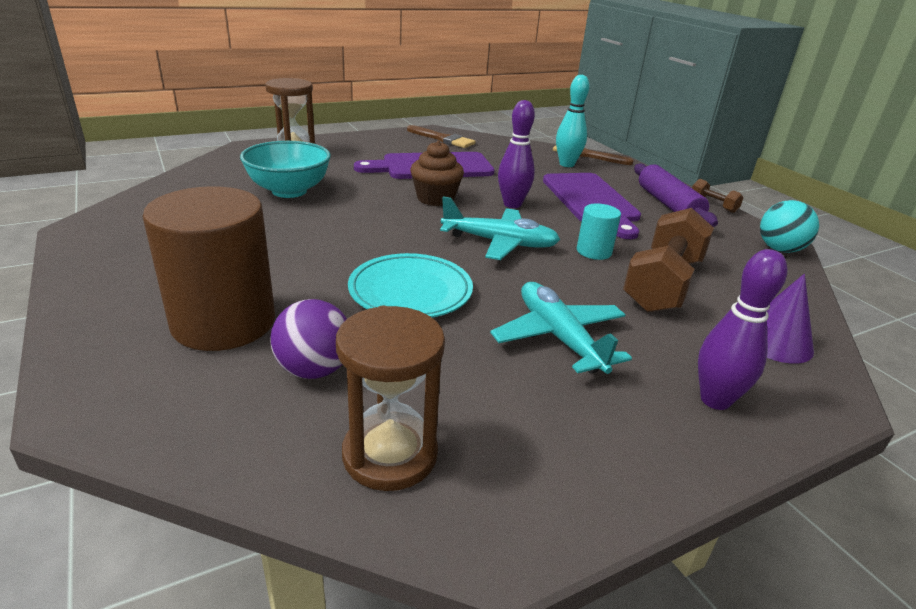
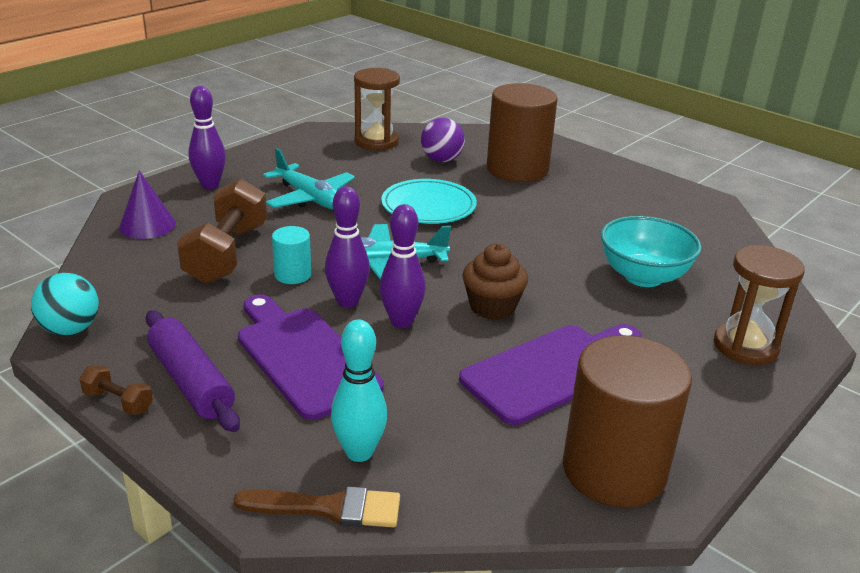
camera: 160 degrees right, 0 degrees up
brown brush [407,125,475,148] -> brown cylinder [563,335,692,507]
none -> purple bowling pin [325,186,370,307]

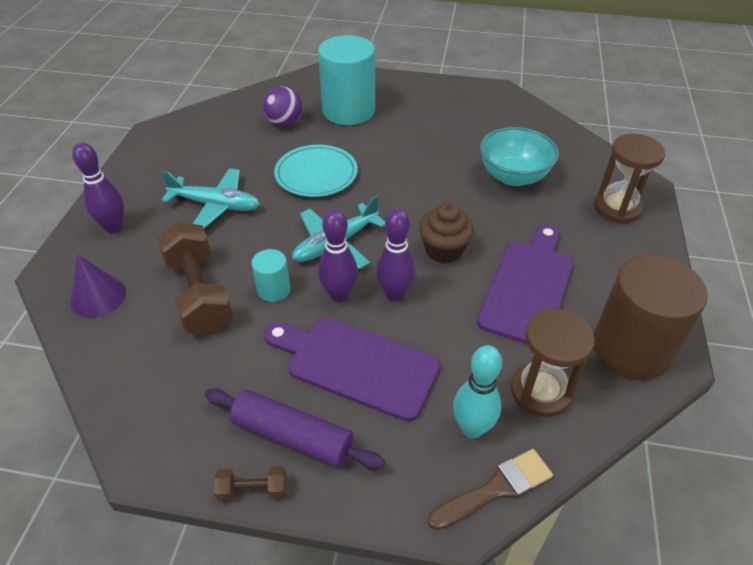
camera: 30 degrees left, 15 degrees up
turquoise ball [31,273,99,336] -> none
brown hourglass [354,68,400,150] -> brown hourglass moved to [511,309,595,417]
brown cylinder [487,83,558,182] -> turquoise cylinder [318,35,375,125]

